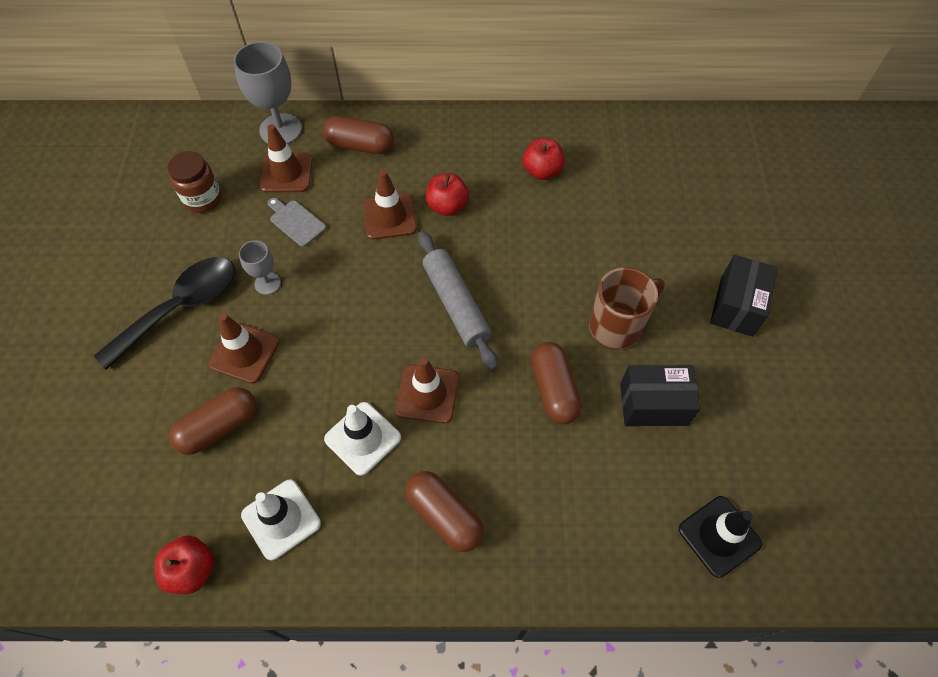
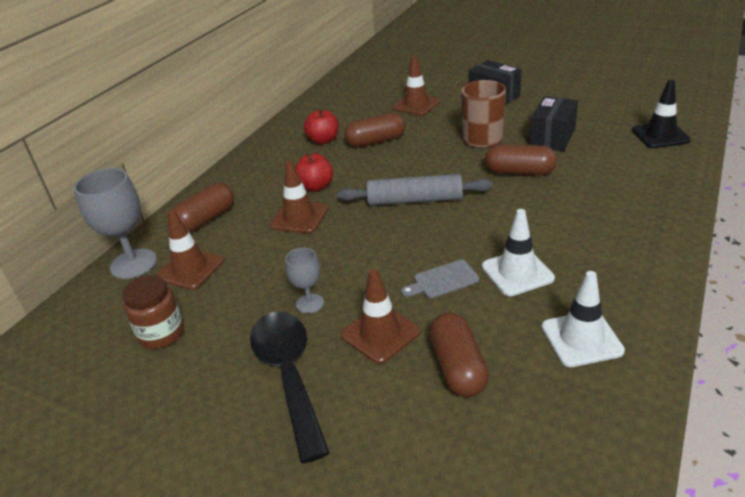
camera: 60 degrees left, 25 degrees down
red apple [155,535,214,594] -> none
grey cutting board [267,198,326,247] -> grey cutting board moved to [401,260,479,298]
brown traffic cone [396,357,459,424] -> brown traffic cone moved to [392,56,440,116]
brown capsule [405,471,484,552] -> brown capsule moved to [344,113,405,147]

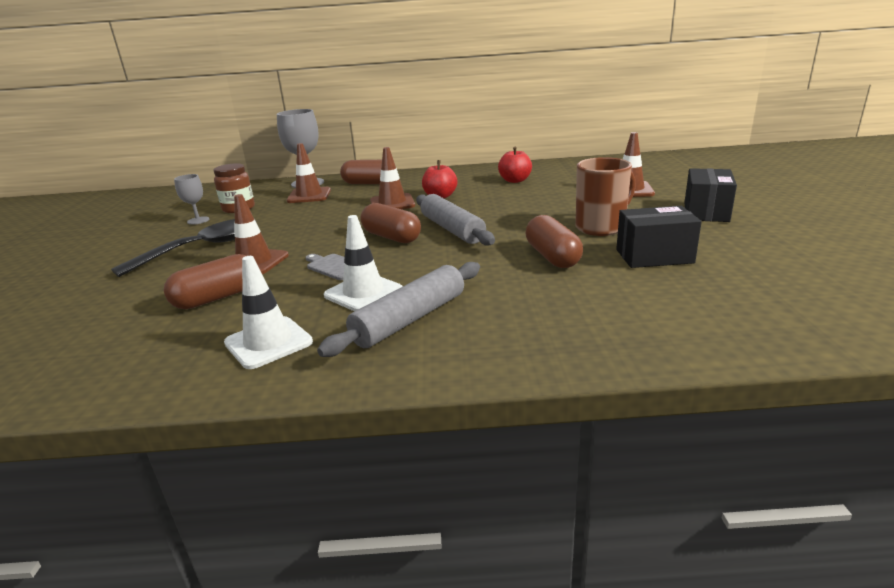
camera: 60 degrees right, 10 degrees down
grey goblet [285,248,324,314] -> grey goblet moved to [174,174,209,225]
brown capsule [344,113,405,147] -> brown capsule moved to [361,203,421,243]
black traffic cone [632,80,691,148] -> none
none -> grey rolling pin [317,262,480,357]

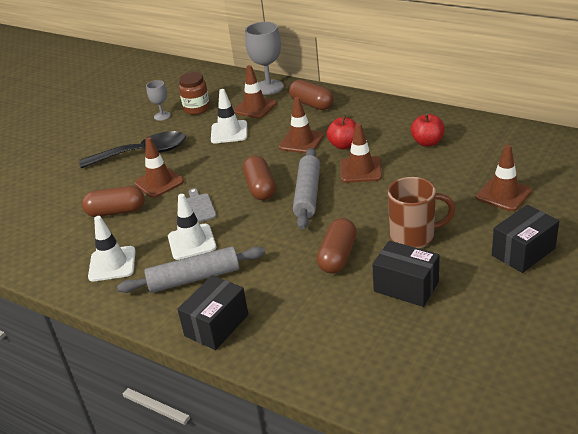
camera: 35 degrees right, 10 degrees up
none -> black box [177,275,248,350]
none -> white traffic cone [211,89,247,144]
none -> brown traffic cone [341,123,382,183]

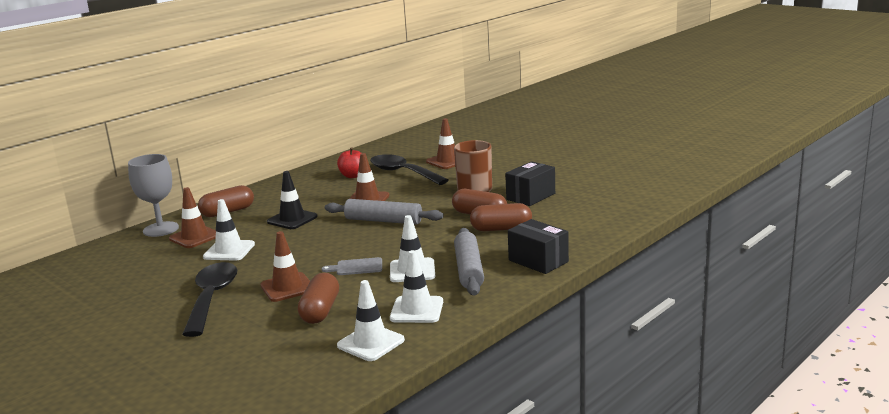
camera: 80 degrees left, 15 degrees down
grey goblet [146,80,171,121] -> none
brown jar [179,72,210,115] -> none
brown capsule [243,155,276,200] -> brown capsule moved to [470,203,532,231]
brown traffic cone [279,97,324,153] -> black traffic cone [267,171,318,229]
red apple [327,115,357,149] -> none
black box [492,205,559,273] -> none
none -> white traffic cone [337,280,405,361]
none -> black spoon [370,154,448,185]

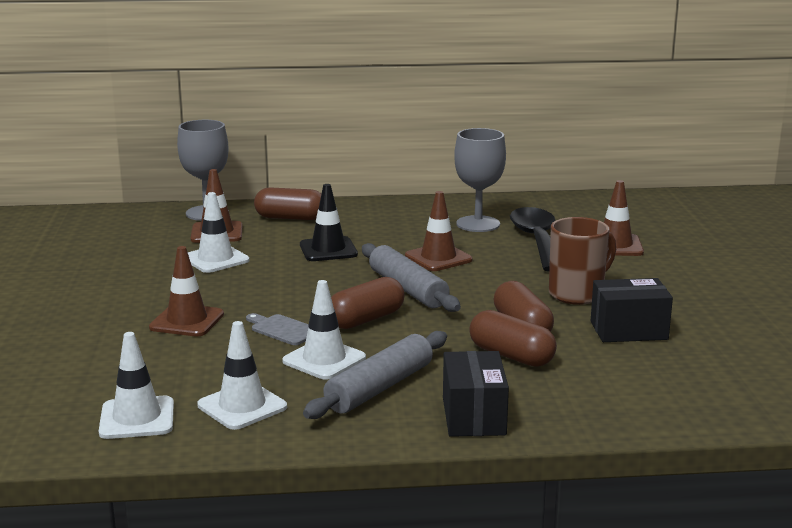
camera: 40 degrees right, 0 degrees up
black spoon [182,262,237,337] -> none
brown capsule [298,273,339,324] -> brown capsule moved to [331,277,405,329]
red apple [337,147,361,178] -> grey goblet [454,128,506,232]

